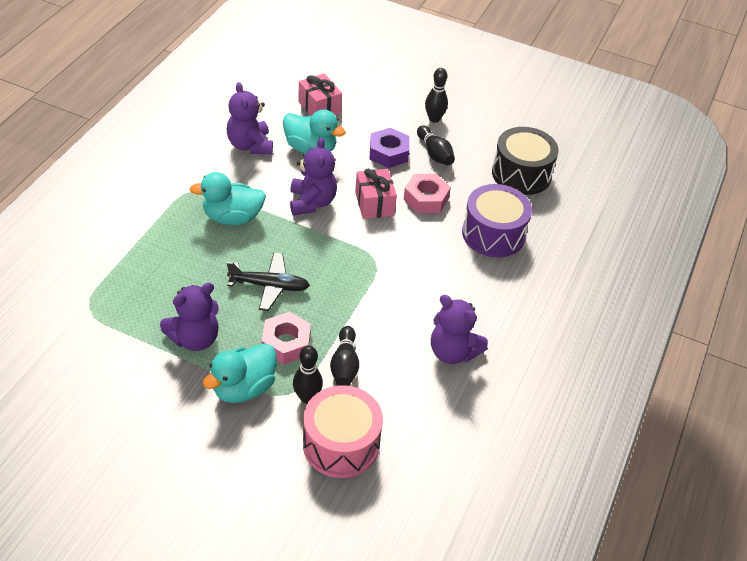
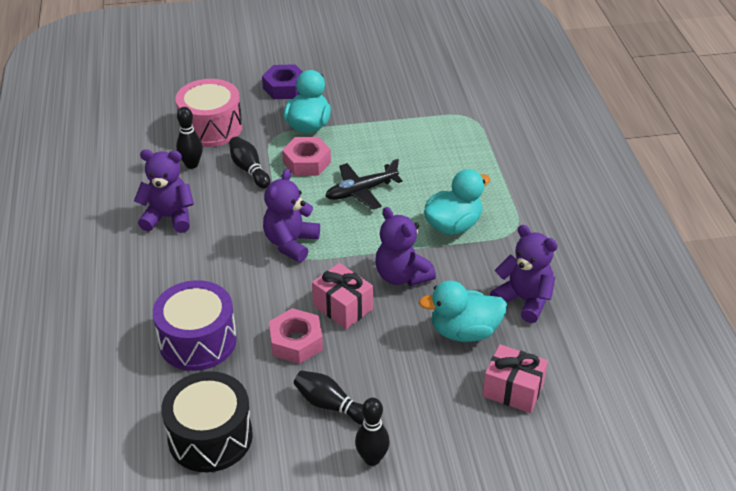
camera: 150 degrees right, 5 degrees down
purple teddy bear [160,283,219,351] -> purple teddy bear moved to [263,169,320,262]
black bowling pin [293,346,323,404] -> black bowling pin moved to [176,107,203,169]
purple nut [370,128,409,168] -> purple nut moved to [262,64,303,99]

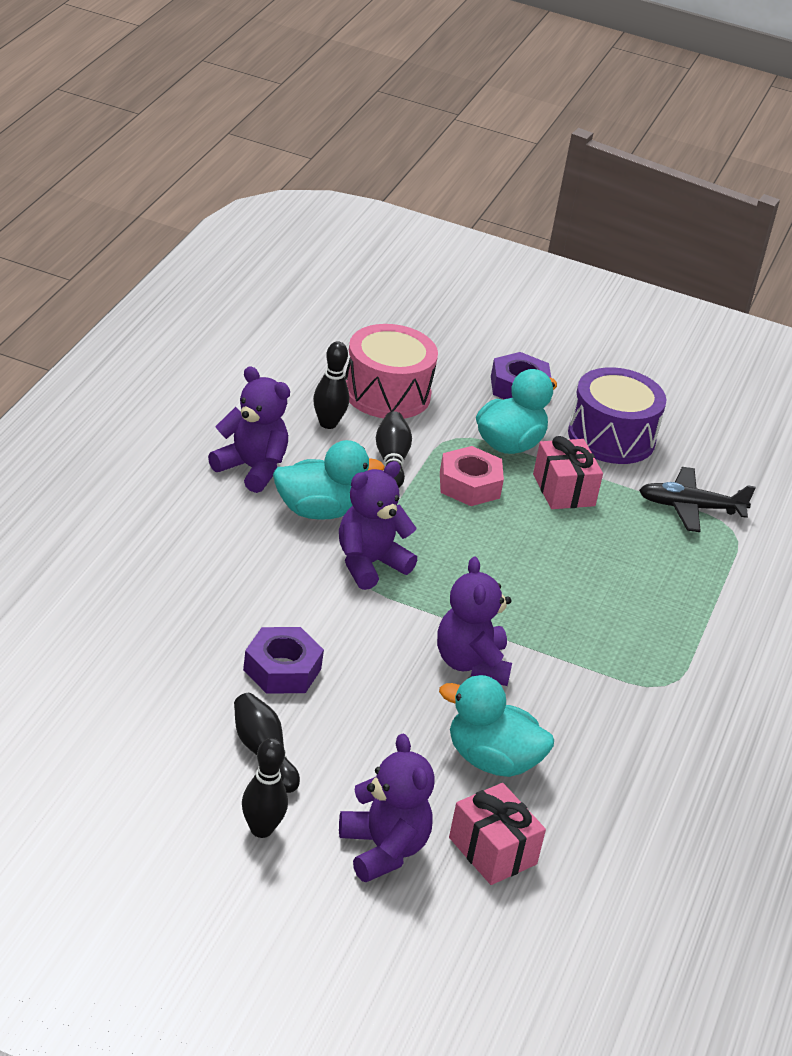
camera: 25 degrees right, 5 degrees down
purple drum [153,280,237,371] -> purple drum moved to [568,367,666,464]
black drum [161,371,253,472] -> none
pink nut [269,308,323,364] -> purple nut [243,627,324,694]
pink gift [312,263,373,329] -> pink gift moved to [533,436,603,509]
black plane [326,159,403,210] -> black plane moved to [639,467,756,532]
turquoise duck [424,169,490,235] -> turquoise duck moved to [273,440,385,520]
purple teddy bear [490,225,558,323] -> purple teddy bear moved to [339,734,435,882]

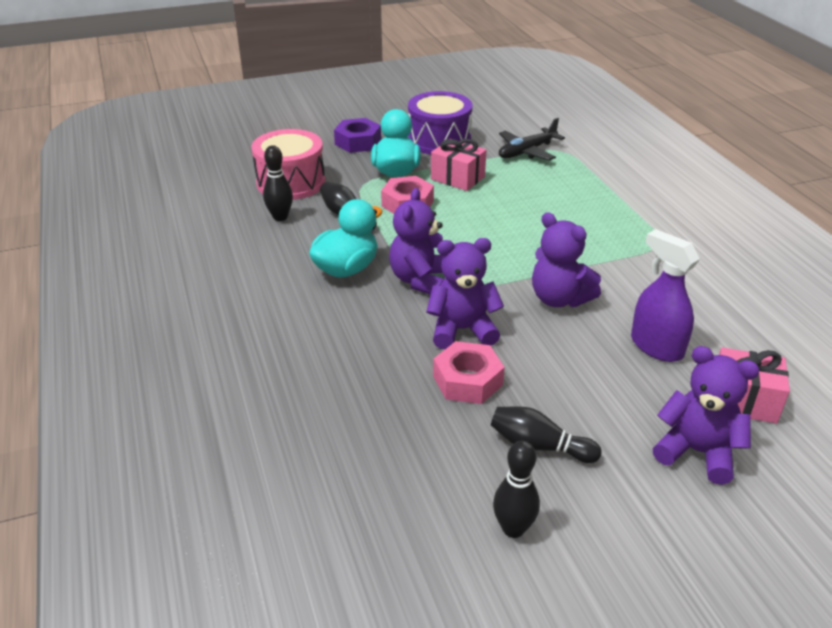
camera: 35 degrees left, 0 degrees up
purple teddy bear [208,366,290,493] -> purple teddy bear moved to [426,238,504,349]
black bowling pin [242,738,288,838] -> black bowling pin moved to [493,440,540,538]
purple nut [243,627,324,694] -> pink nut [433,341,505,404]
turquoise duck [439,675,554,777] -> purple spray bottle [631,229,700,362]

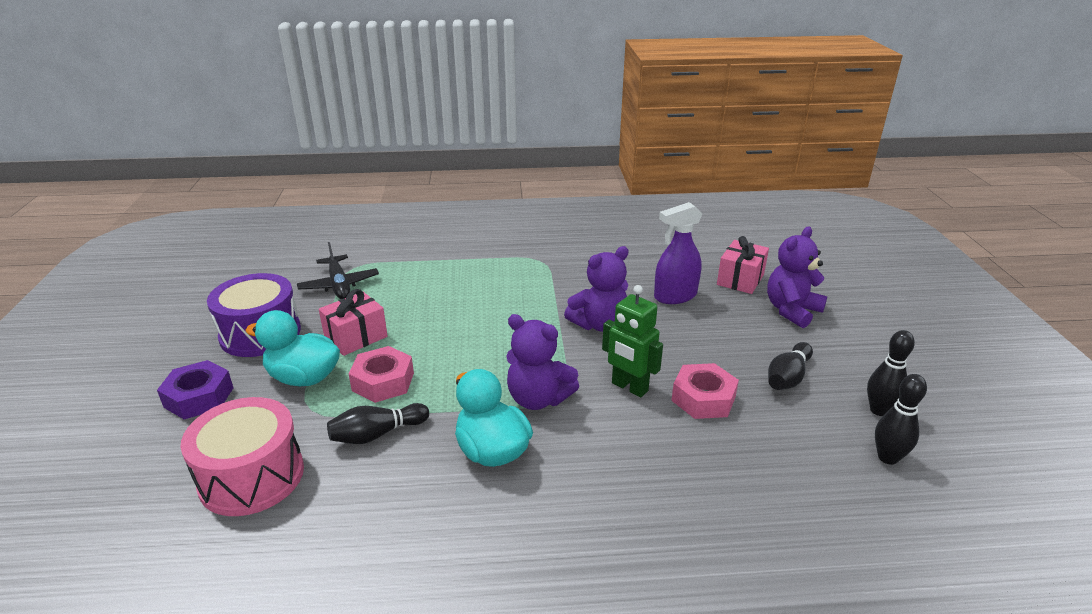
camera: 75 degrees left, 5 degrees down
black bowling pin [263,145,293,221] -> black bowling pin moved to [875,374,927,465]
purple teddy bear [426,238,504,349] -> green robot [602,285,663,398]

